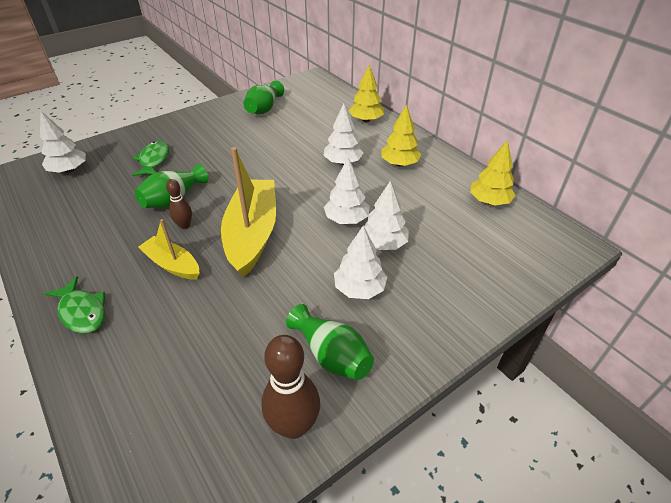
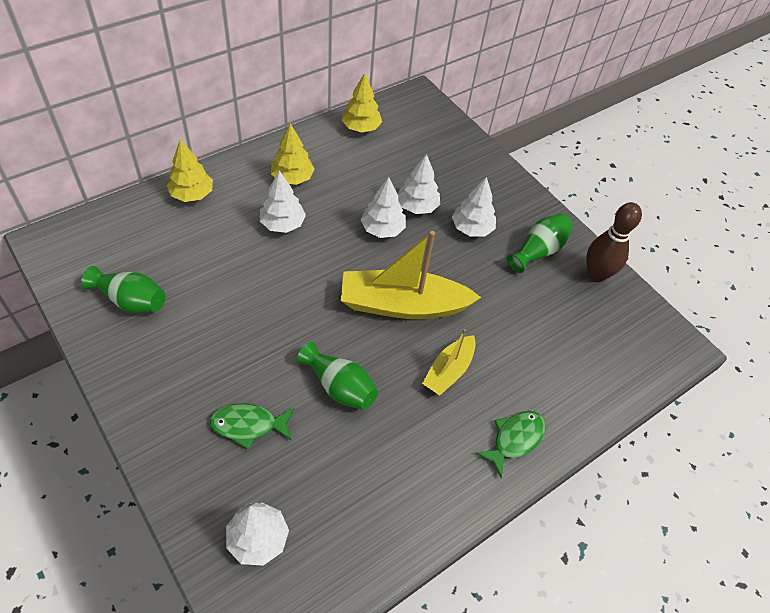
camera: 95 degrees left, 10 degrees up
brown bowling pin [166,179,192,229] -> none

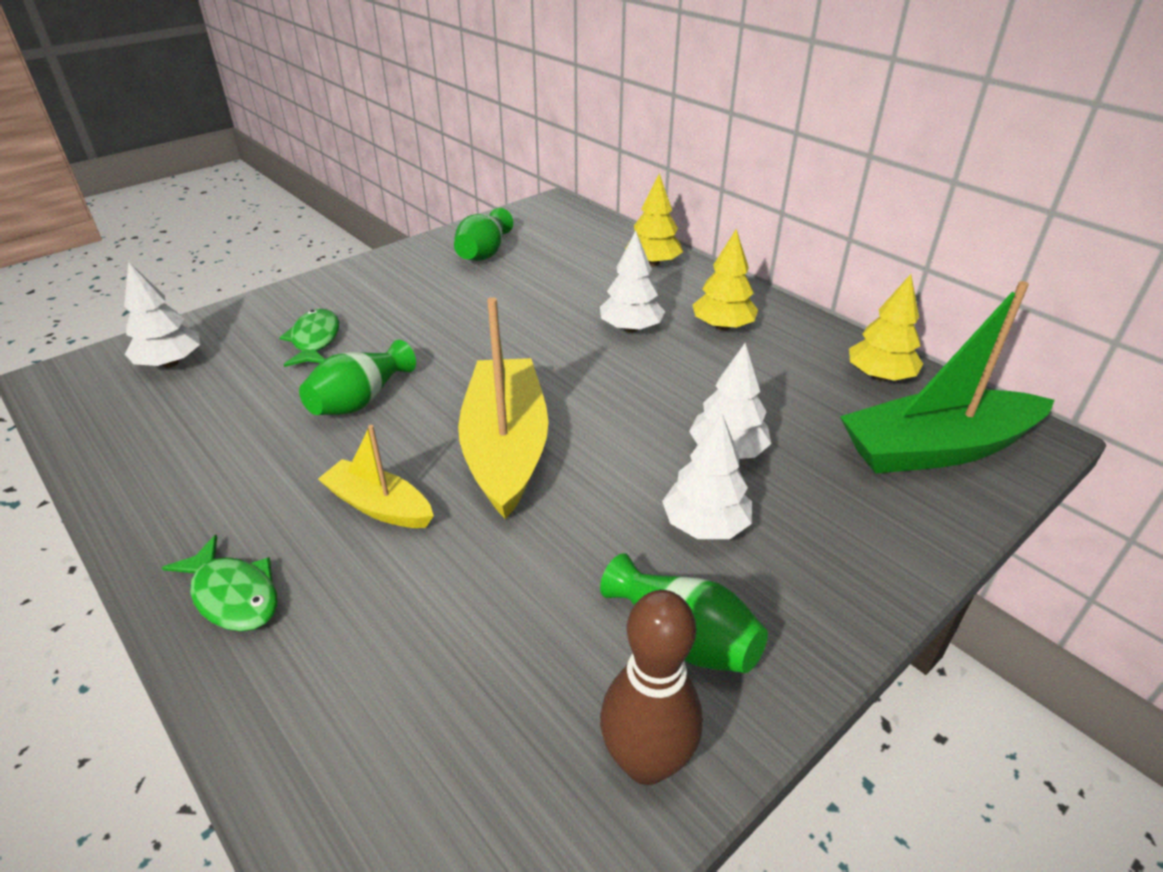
camera: 90 degrees right, 15 degrees down
white tree [361,177,406,238] -> none
none -> green boat [840,281,1055,474]

